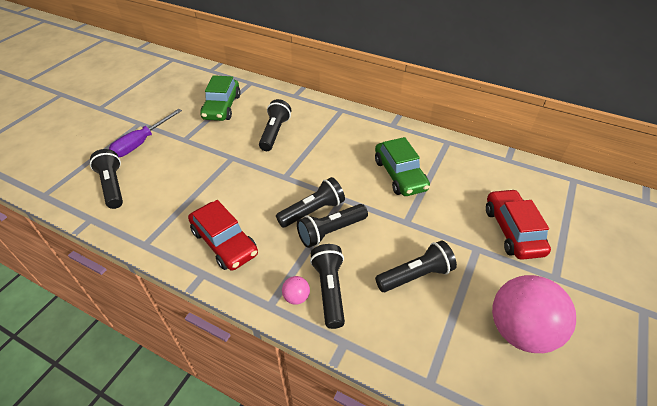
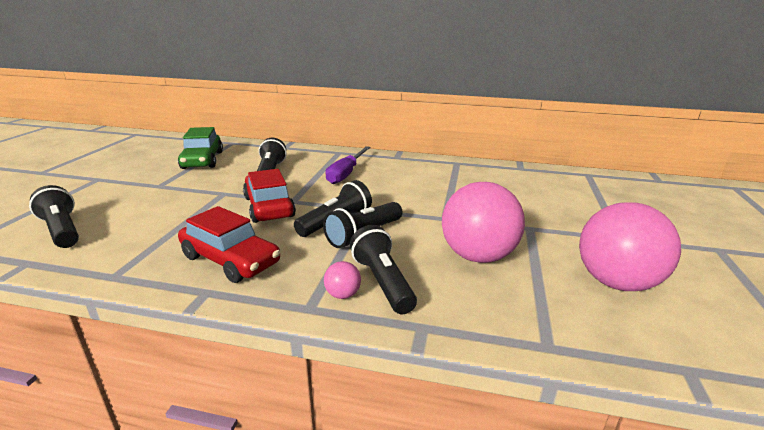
camera: 15 degrees left, 20 degrees down
purple screwdriver [109,109,182,157] -> purple screwdriver moved to [325,146,371,184]
green car [375,137,430,196] -> none
black flashlight [375,240,457,292] -> pink ball [442,182,525,263]
red car [486,189,551,260] -> red car moved to [243,169,296,223]

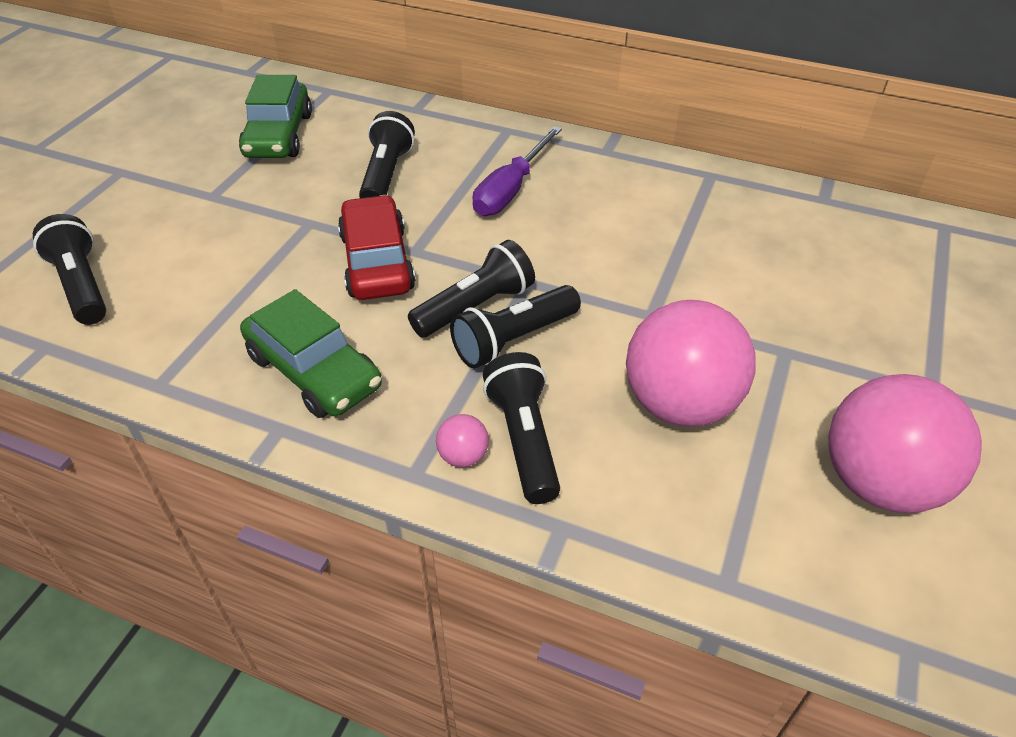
camera: 10 degrees right, 20 degrees up
red car [178,206,280,283] -> green car [240,289,382,418]

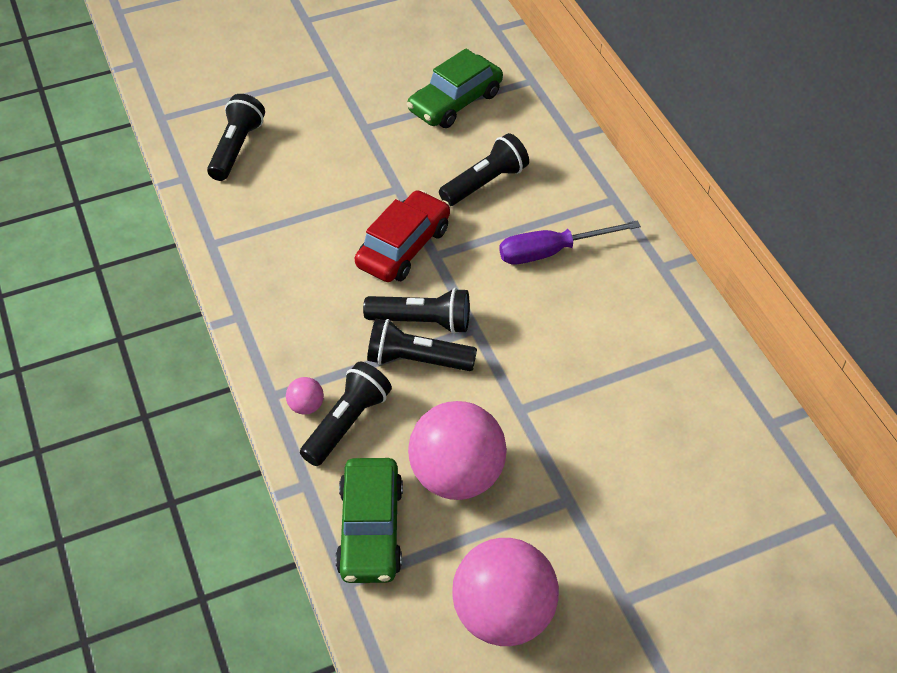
camera: 45 degrees right, 5 degrees up
green car [240,289,382,418] -> green car moved to [335,458,403,583]

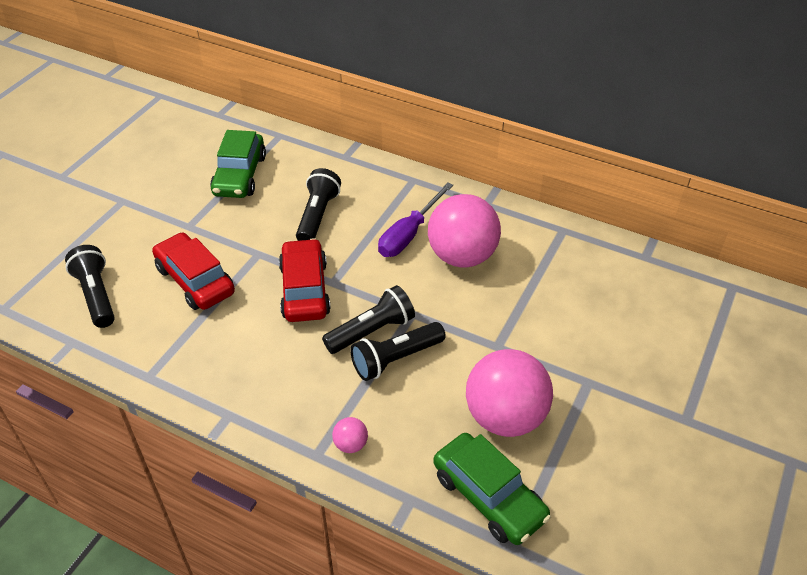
camera: 40 degrees left, 5 degrees down
black flashlight [300,362,392,466] -> none
pink ball [452,538,559,646] -> pink ball moved to [428,194,501,267]
none -> red car [152,232,235,310]

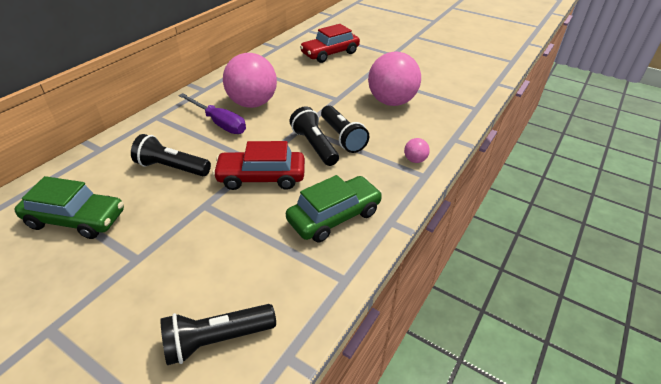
camera: 85 degrees left, 5 degrees down
red car [152,232,235,310] -> red car moved to [300,24,360,63]
green car [433,433,551,545] -> green car moved to [286,175,383,242]

